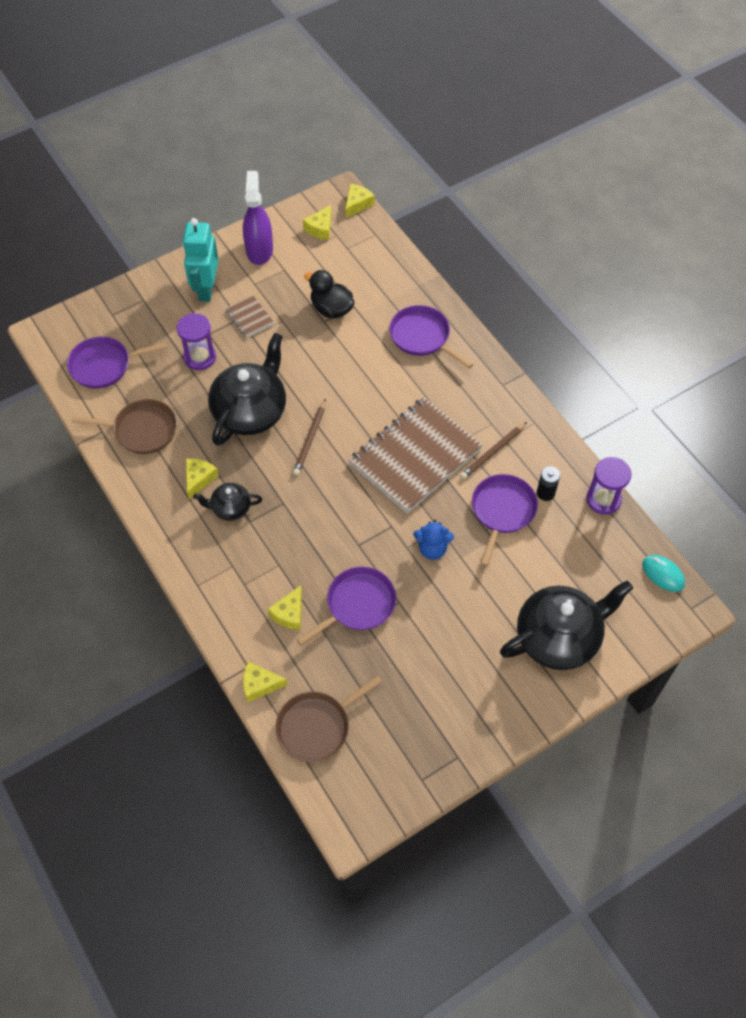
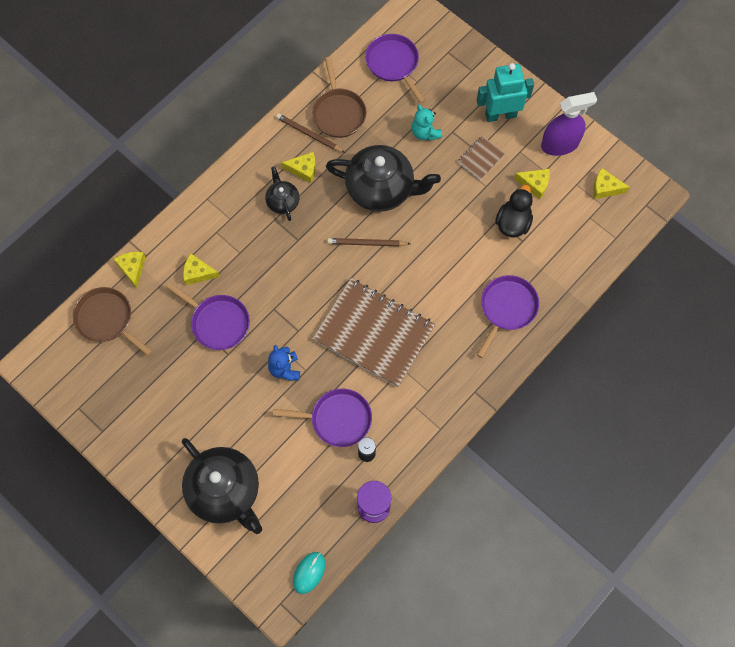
camera: 75 degrees right, 10 degrees up
purple hourglass [177,313,216,370] -> turquoise teddy bear [412,104,442,141]
yellow cheese [346,184,375,218] -> yellow cheese moved to [514,169,550,199]
brown pencil [460,422,527,479] -> brown pencil moved to [276,113,345,153]

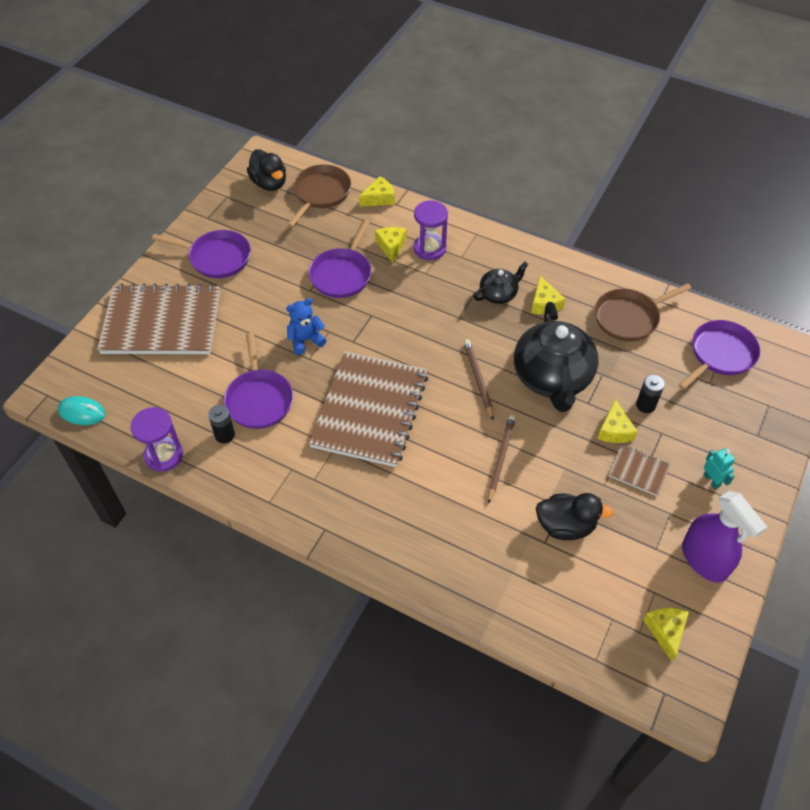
camera: 75 degrees right, 15 degrees down
black teapot [182,438,262,534] -> brown notebook [97,284,220,354]
brown pencil [276,113,345,153] -> brown pencil moved to [488,415,516,504]
turquoise teddy bear [412,104,442,141] -> black battery [636,375,665,413]
turquoise robot [477,63,534,122] -> turquoise robot [703,448,735,489], size x0.47
purple pan [477,275,539,358] -> purple pan moved to [152,230,251,278]
yellow cheese [514,169,550,199] -> yellow cheese moved to [597,399,637,443]
none -> black duck [247,149,286,191]
none -> purple hourglass [414,201,448,260]

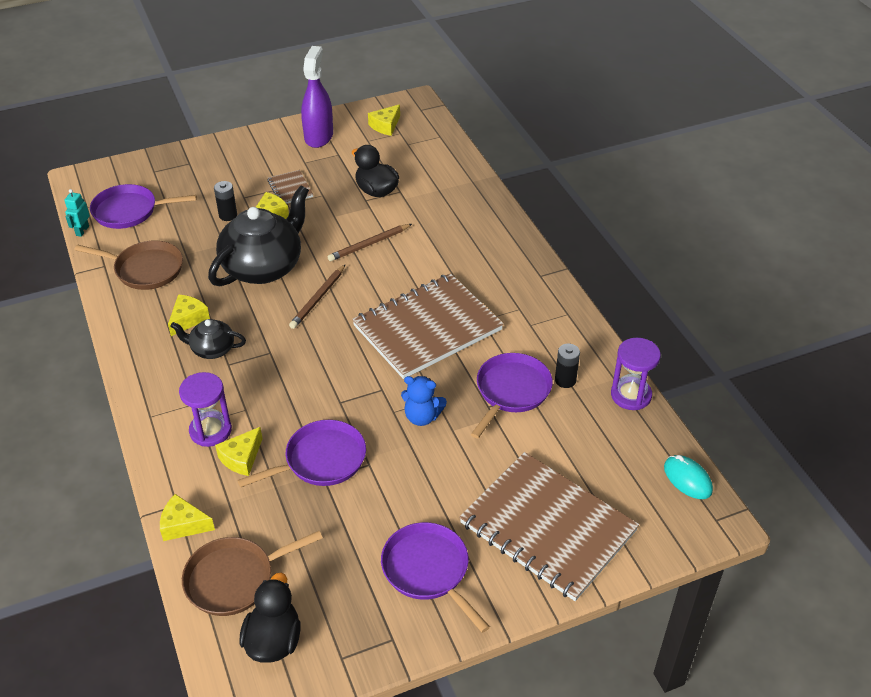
camera: 140 degrees left, 10 degrees down
turquoise robot [703,448,735,489] -> turquoise robot moved to [64,189,90,237]

